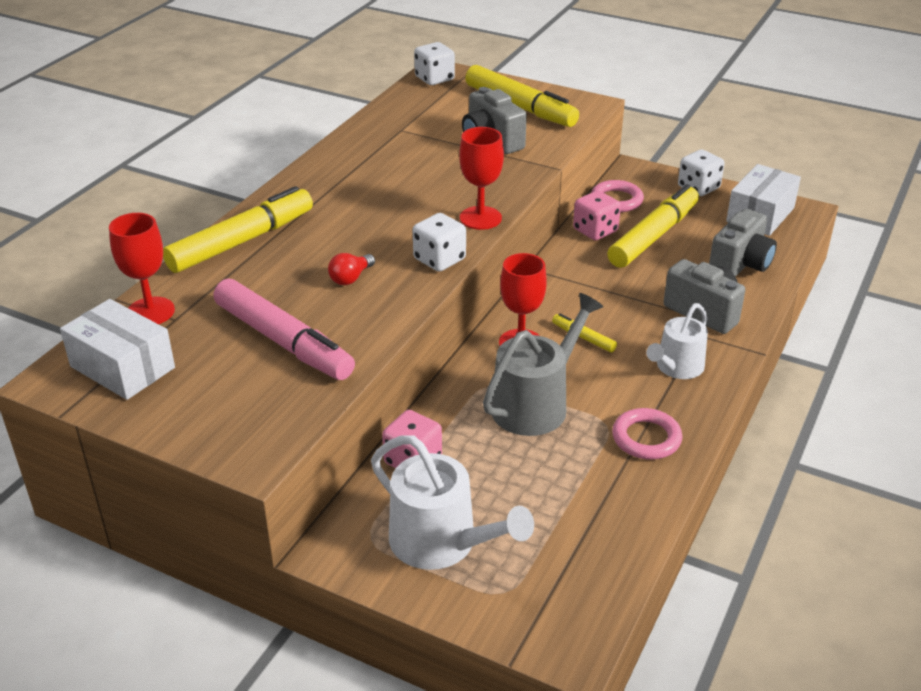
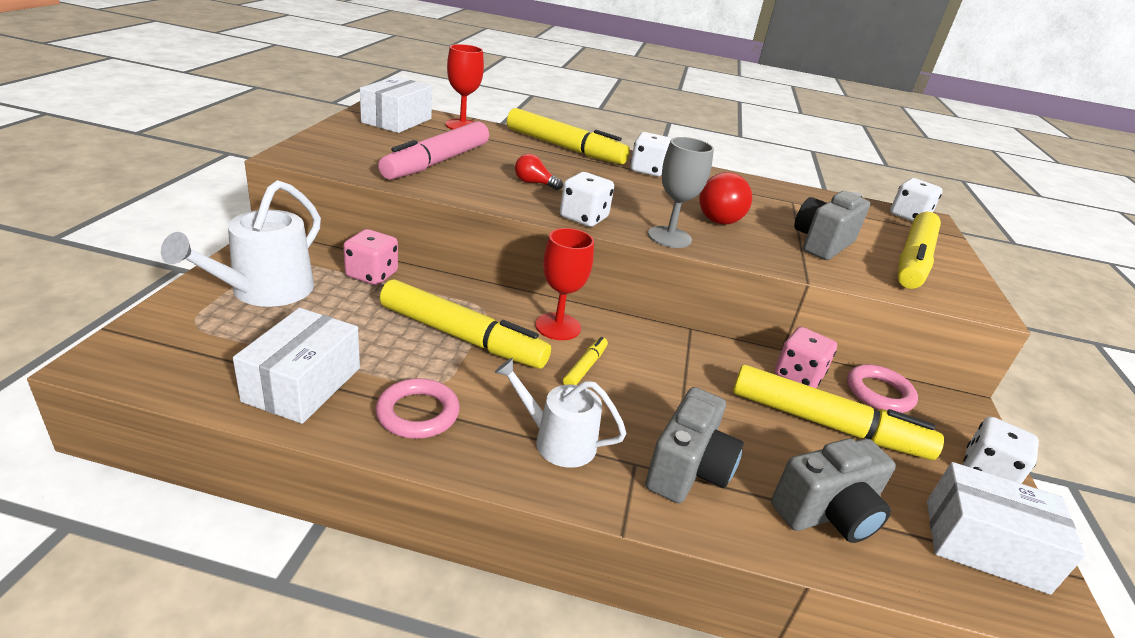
camera: 70 degrees right, 5 degrees down
red goblet [459,127,504,230] -> grey goblet [648,137,714,248]
grey watering can [483,293,604,436] -> yellow marker [380,279,551,369]
grey camera [709,209,777,277] -> grey camera turned 45 degrees counterclockwise [771,438,896,543]
none -> white box [233,308,360,424]
none -> white dice [630,132,671,176]
none -> red light bulb [699,172,752,225]

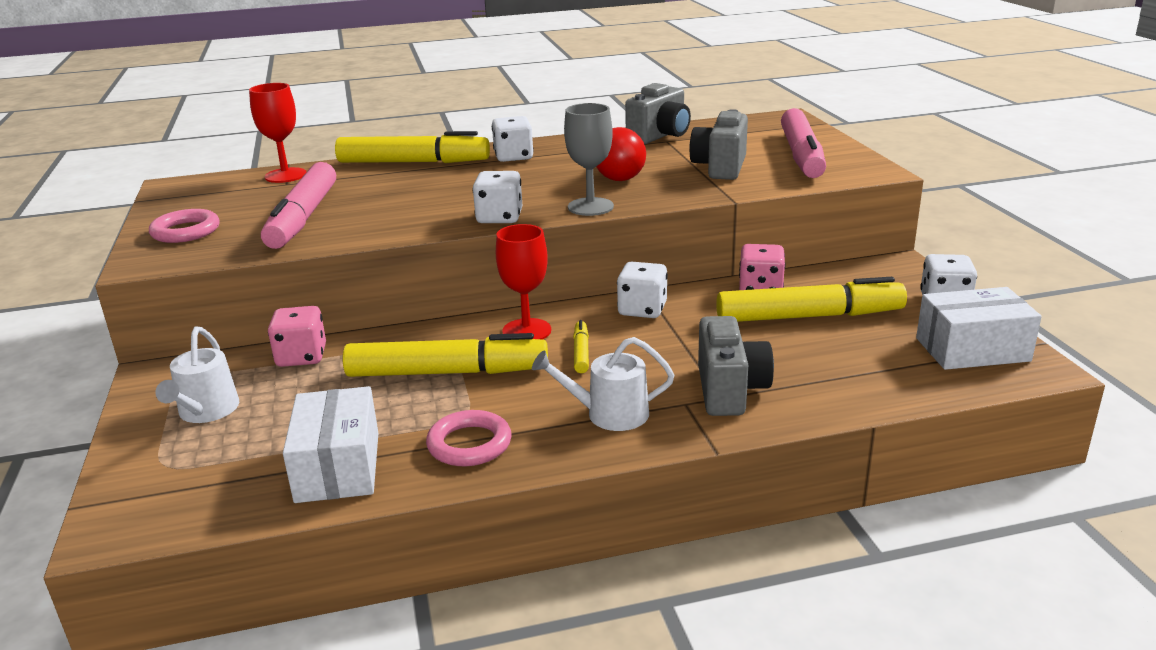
camera: 20 degrees left, 5 degrees down
white watering can [161,180,321,307] -> white watering can [155,327,239,423], size x0.66
white box [360,76,432,133] -> none
red light bulb [515,154,563,190] -> none
grey camera [771,438,896,543] -> grey camera moved to [625,83,691,144]
pink ring [847,364,918,413] -> pink ring moved to [149,209,220,243]
white dice [890,178,942,222] -> white dice moved to [617,262,668,318]
yellow marker [898,211,941,289] -> pink marker [781,108,826,178]

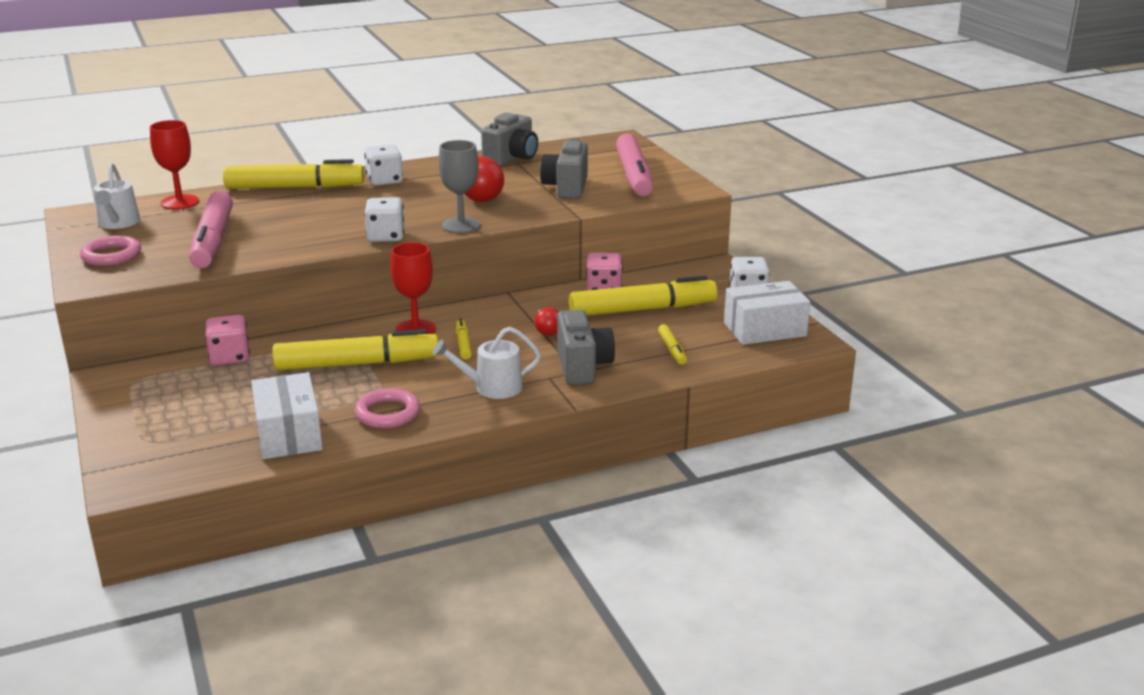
camera: 10 degrees left, 0 degrees up
white watering can [155,327,239,423] -> white watering can moved to [94,163,140,229]
white dice [617,262,668,318] -> none
none -> red light bulb [534,307,559,336]
none -> yellow marker [658,324,687,365]

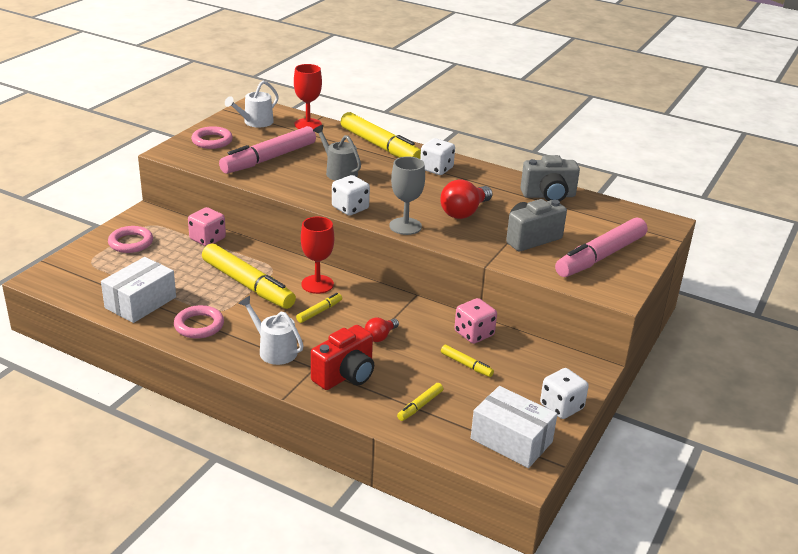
camera: 50 degrees right, 5 degrees up
grey camera [557,310,615,385] -> red camera [311,325,374,390]
yellow marker [569,276,717,316] -> yellow marker [441,345,494,377], size x0.44
none -> pink ring [108,226,153,253]
none -> grey watering can [313,125,361,181]

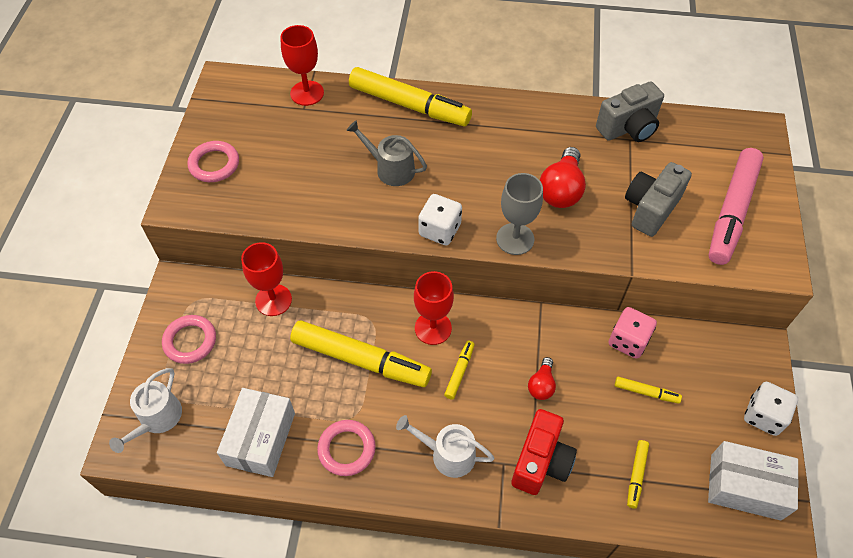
camera: 20 degrees left, 25 degrees up
pink dice [188,207,226,246] -> red goblet [241,242,292,316]
pink marker [219,126,316,174] -> none
white watering can [225,81,279,128] -> white watering can moved to [109,368,182,453]
white dice [420,138,455,175] -> none

